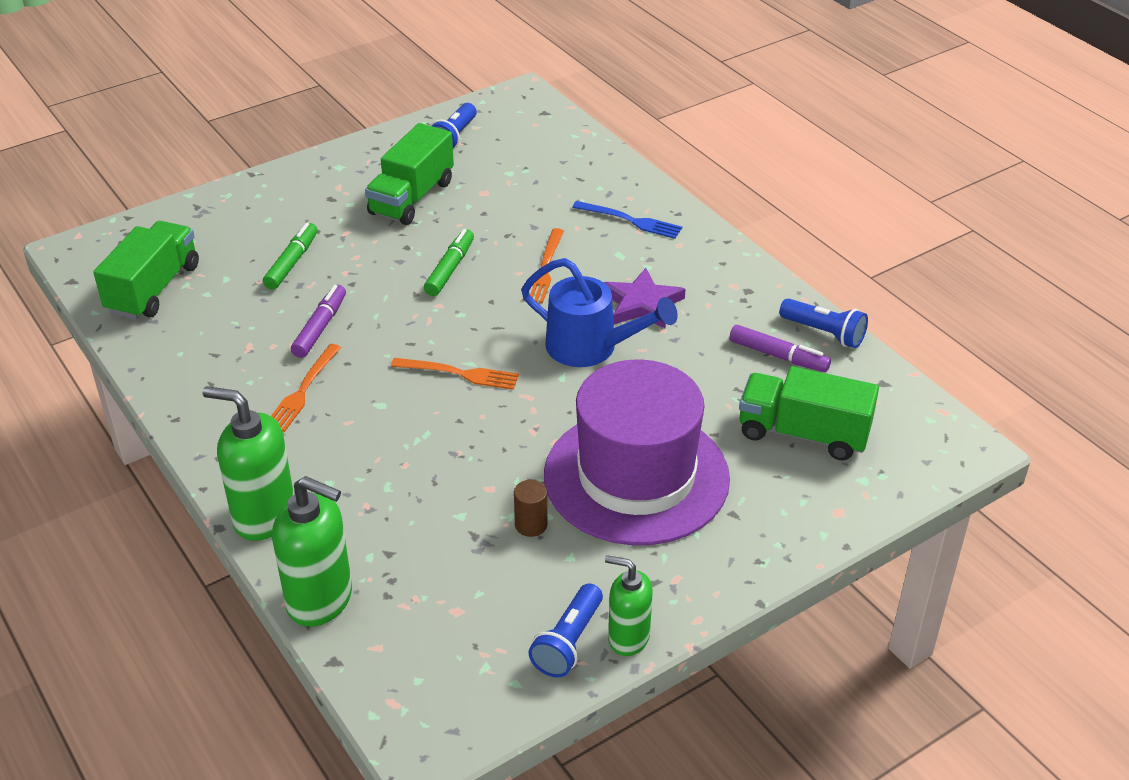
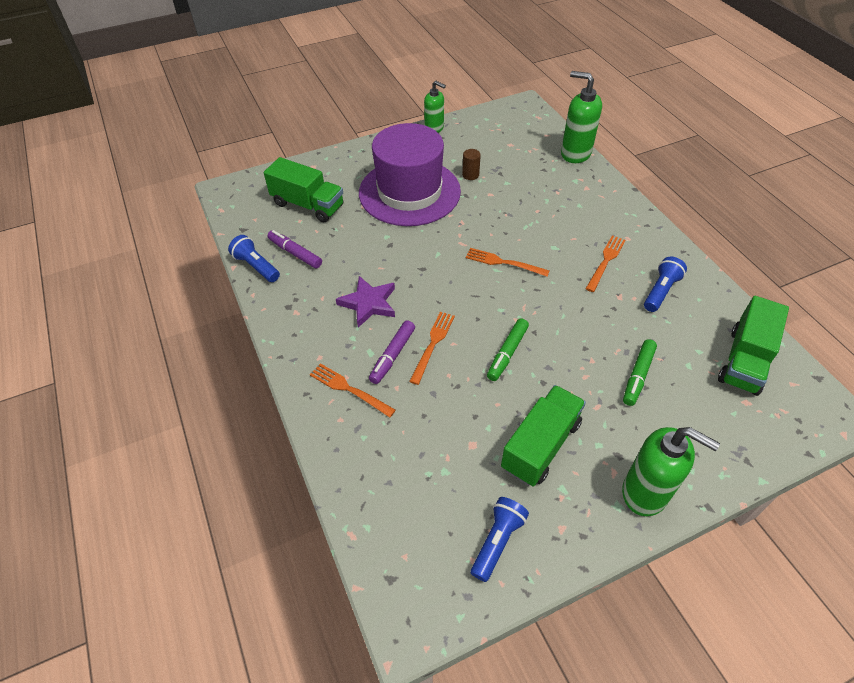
camera: 170 degrees left, 10 degrees up
green soap dispenser [203,386,294,541] -> green soap dispenser moved to [622,427,720,516]
purple marker [291,285,346,358] -> purple marker moved to [369,320,415,384]
blue watering can [521,258,678,367] -> none
blue flashlight [528,583,603,678] -> blue flashlight moved to [644,257,687,312]
blue fork [572,201,682,239] -> orange fork [310,363,396,418]

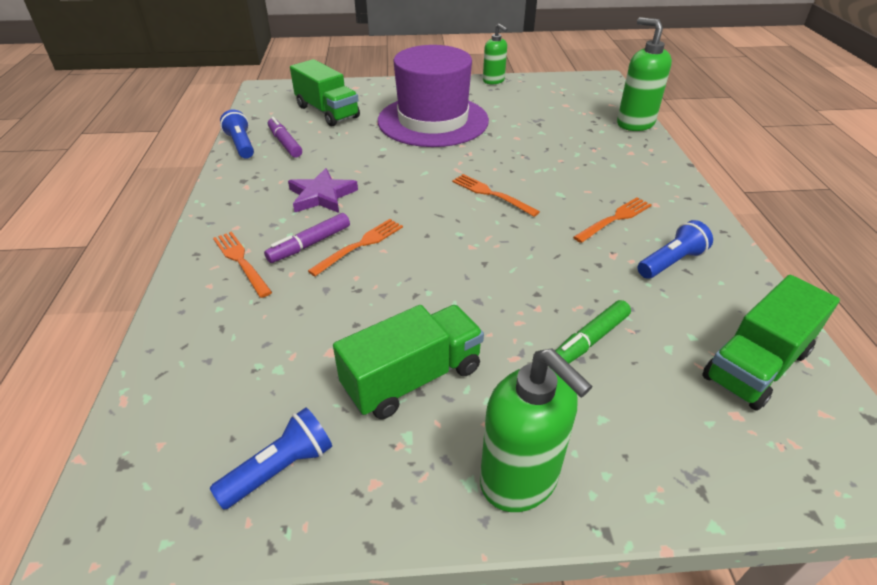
camera: 20 degrees right, 10 degrees down
brown cylinder [462,149,481,180] -> none
green marker [487,318,529,381] -> none

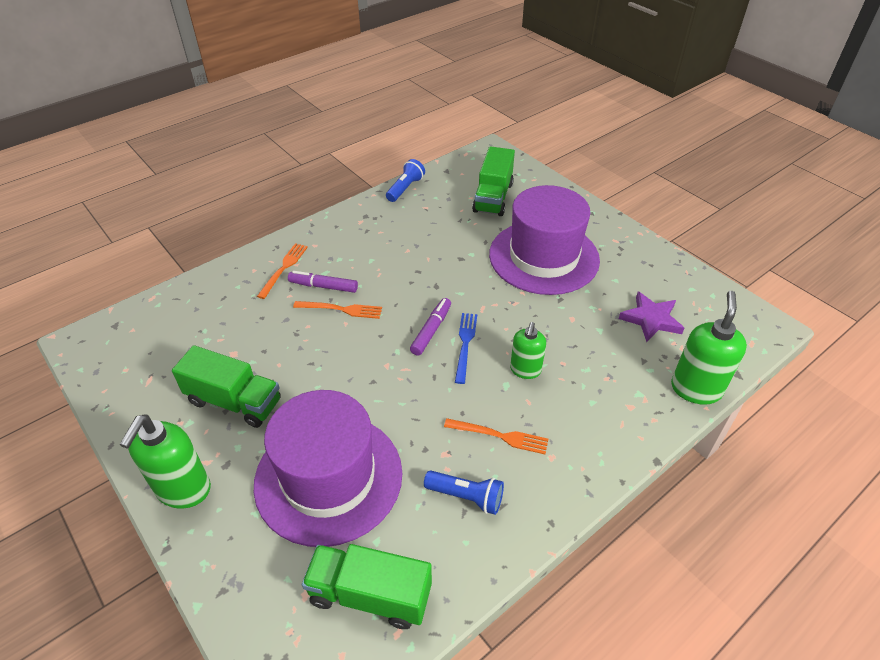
camera: 55 degrees right, 5 degrees up
blue flashlight [210,408,332,510] -> none
purple marker [268,117,302,158] -> purple marker moved to [410,298,451,356]
purple star [288,168,358,213] -> purple star moved to [619,291,684,342]
orange fork [452,174,540,217] -> blue fork [455,313,477,384]
green soap dispenser [483,24,508,85] -> green soap dispenser moved to [510,322,546,379]
green marker [555,300,631,363] -> purple hat [254,390,402,547]

